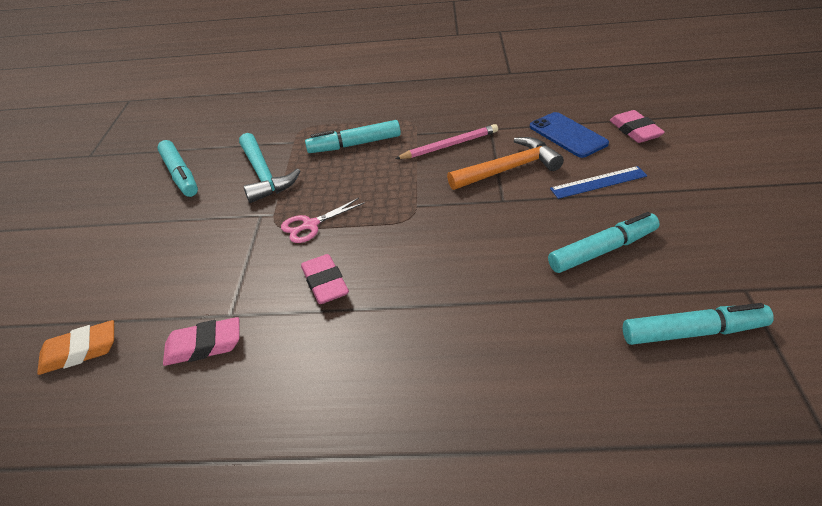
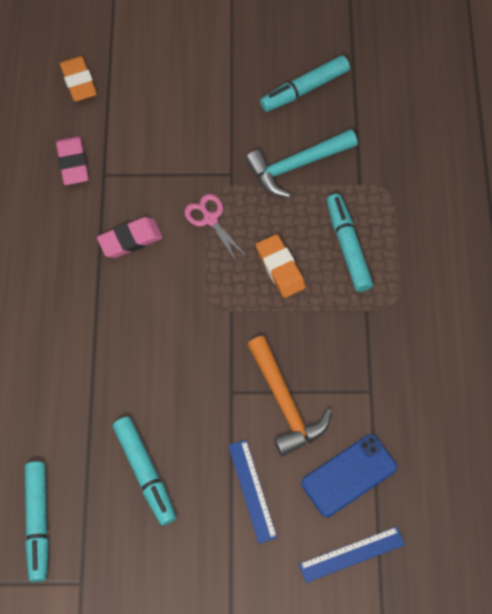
camera: 85 degrees right, 25 degrees up
pink pencil [395,124,498,159] -> none
pink eraser [610,110,665,143] -> blue ruler [299,527,405,583]
none -> orange eraser [256,234,306,298]

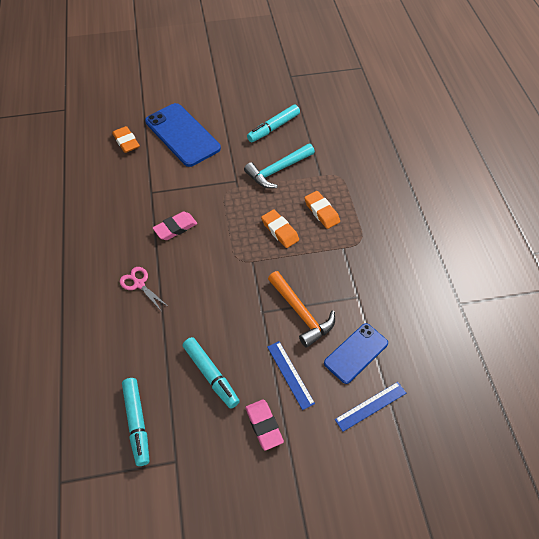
camera: 10 degrees left, 10 degrees down
pink eraser [56,136,89,185] -> pink eraser moved to [245,399,284,451]
pink scissors [184,194,247,262] -> pink scissors moved to [120,267,169,312]
turquoise marker [327,194,373,292] -> orange eraser [304,191,340,229]
none -> blue phone [145,103,221,167]

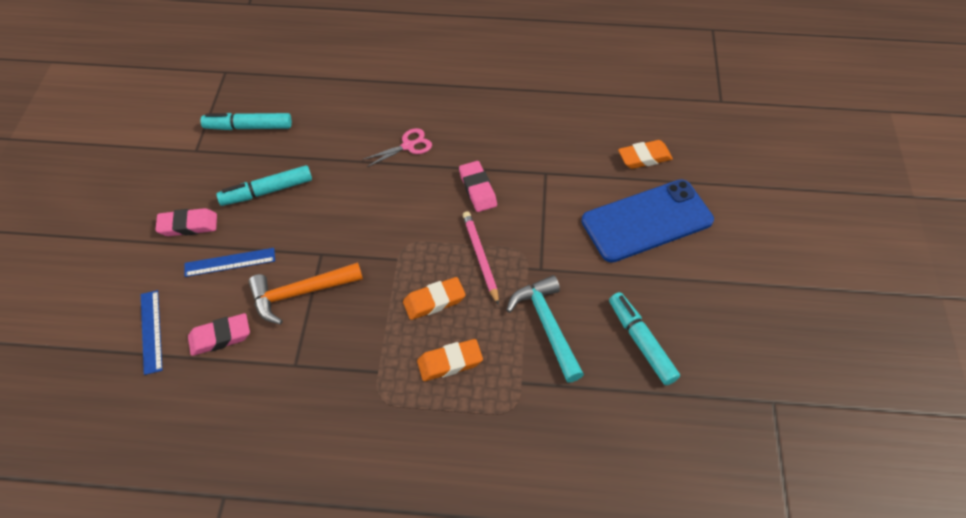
camera: 105 degrees right, 0 degrees up
blue phone [324,323,388,384] -> pink eraser [188,313,250,356]
none -> pink pencil [463,211,499,305]

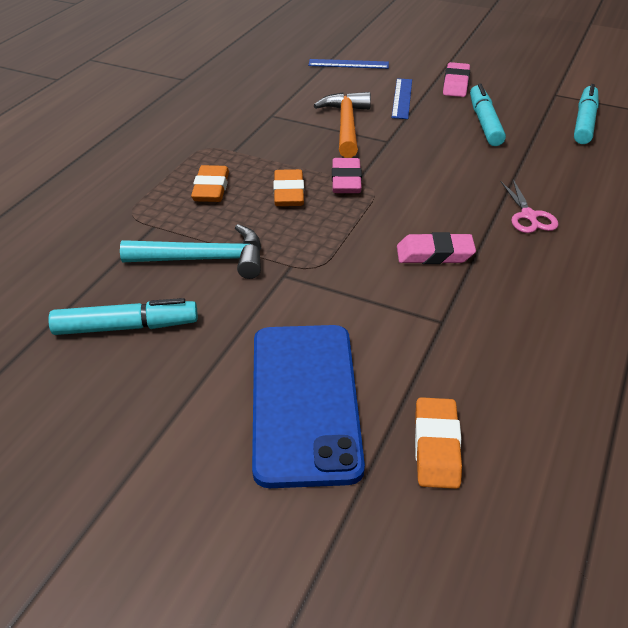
camera: 110 degrees right, 15 degrees down
pink eraser [188,313,250,356] -> pink eraser moved to [332,158,362,193]
pink pencil [463,211,499,305] -> none

